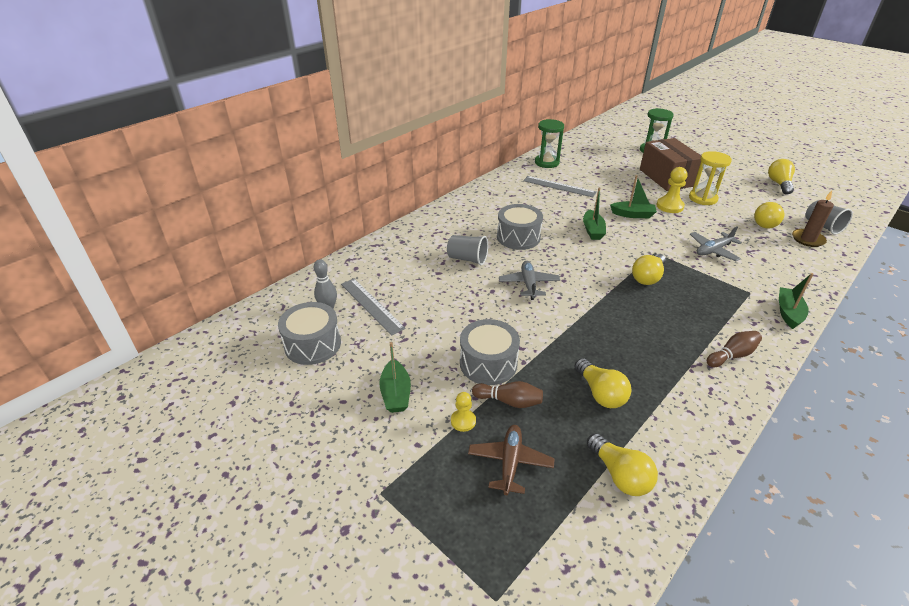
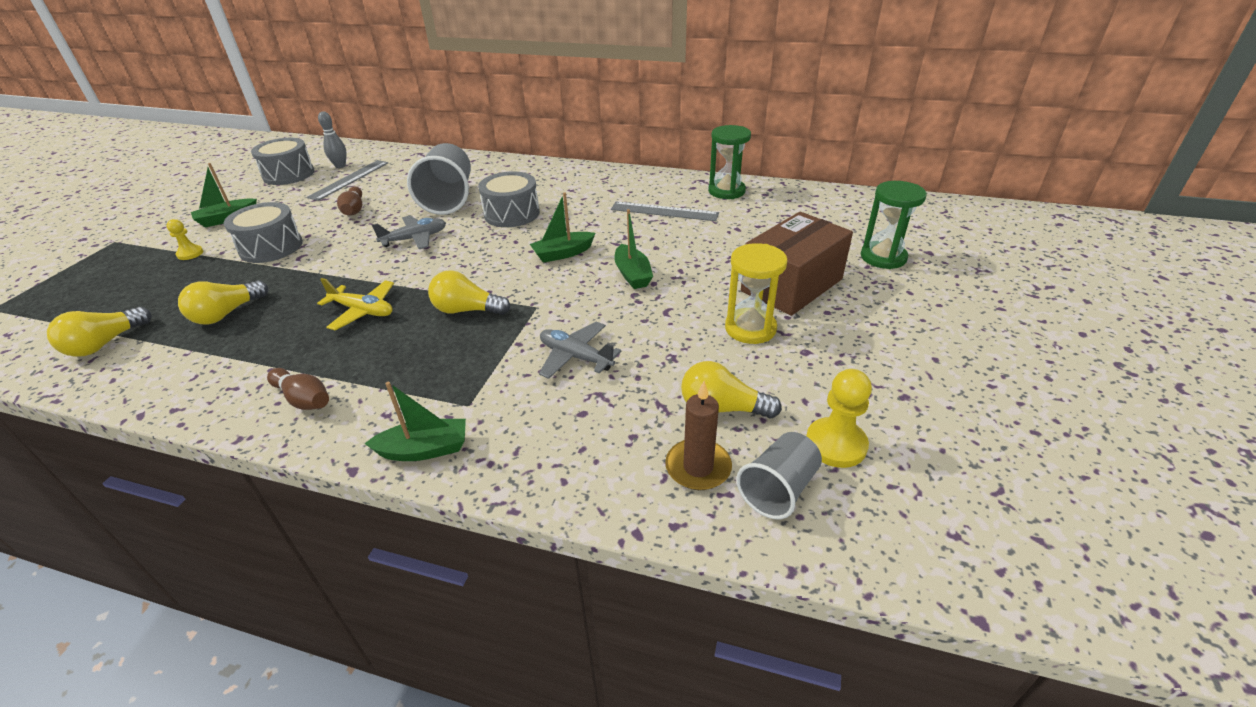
camera: 65 degrees right, 0 degrees up
grey cup [447,235,488,265] -> grey cup [407,143,471,215], size x1.69
brown plane [468,425,555,495] -> none
brown bowling pin [472,381,543,408] -> brown bowling pin moved to [337,186,362,216]
grey ruler [523,176,597,197] -> grey ruler turned 75 degrees counterclockwise [611,201,719,221]
yellow pawn [656,167,687,213] -> yellow pawn moved to [806,369,872,468]
yellow light bulb [768,159,795,195] -> none
none -> yellow plane [317,278,394,331]

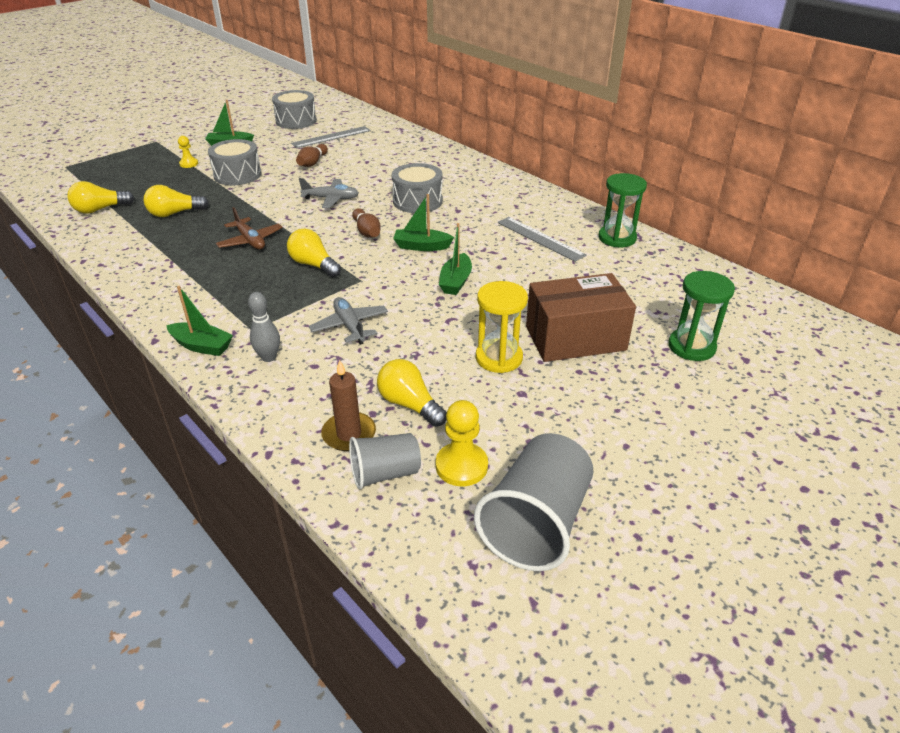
camera: 30 degrees right, 0 degrees up
brown bowling pin [267,368,329,410] -> brown bowling pin moved to [352,208,381,238]
yellow plane [317,278,394,331] -> brown plane [216,207,283,249]
grey bowling pin [318,111,347,168] -> grey bowling pin moved to [248,292,280,362]
grey cup [407,143,471,215] -> grey cup moved to [474,433,593,571]

